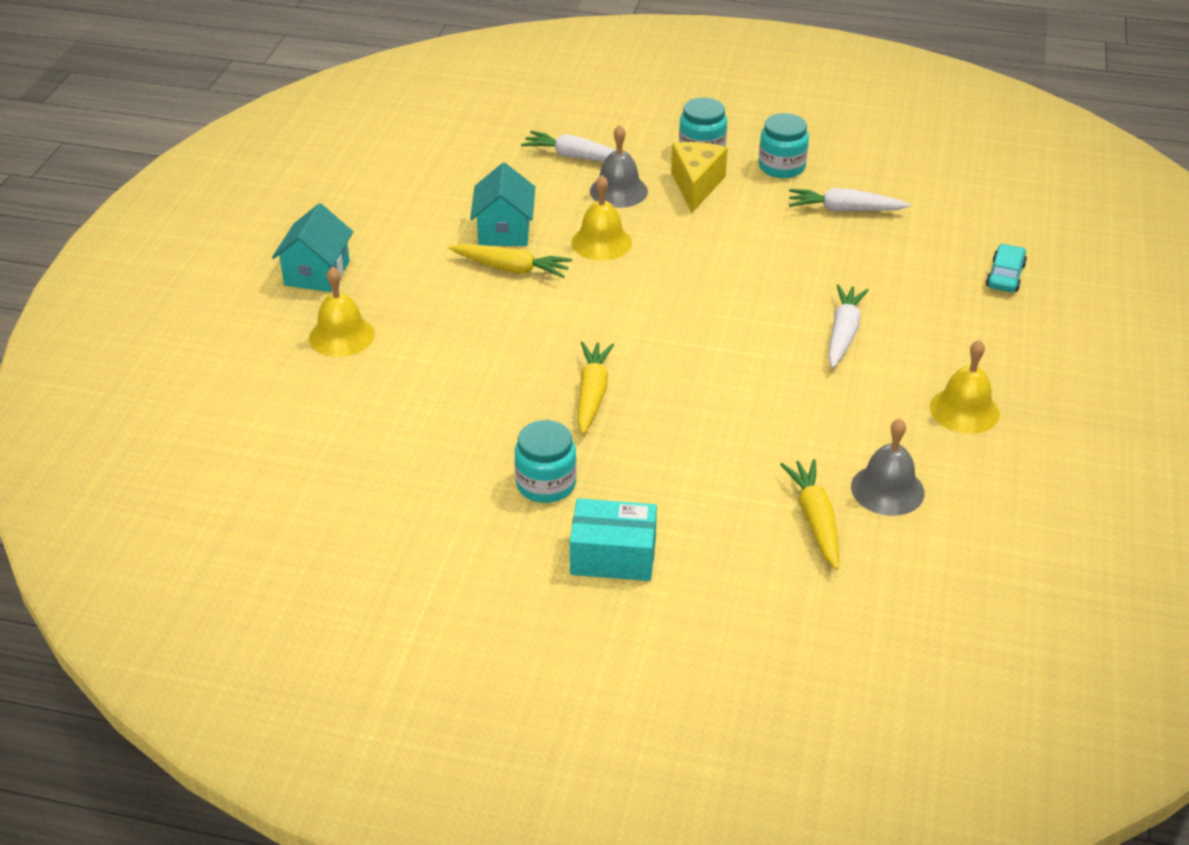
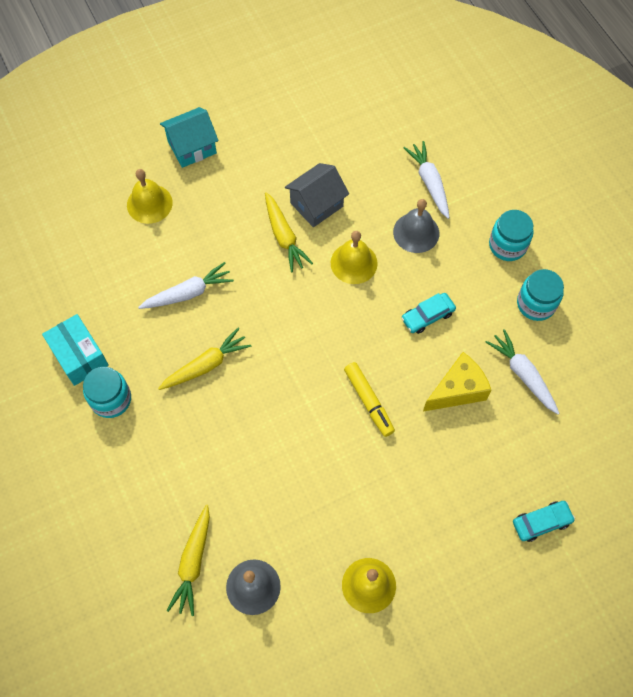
camera: 50 degrees right, 25 degrees up
turquoise house [470,162,535,246] -> grey house [285,163,349,227]
turquoise box [570,498,657,581] -> turquoise box moved to [42,314,109,386]
yellow cheese [671,142,728,213] -> yellow cheese moved to [423,352,491,412]
yellow carrot [780,459,839,569] -> yellow carrot turned 150 degrees clockwise [167,505,210,616]
white carrot [828,284,869,368] -> white carrot moved to [138,262,234,309]
none -> yellow marker [344,362,395,437]
none -> turquoise car [401,293,456,334]

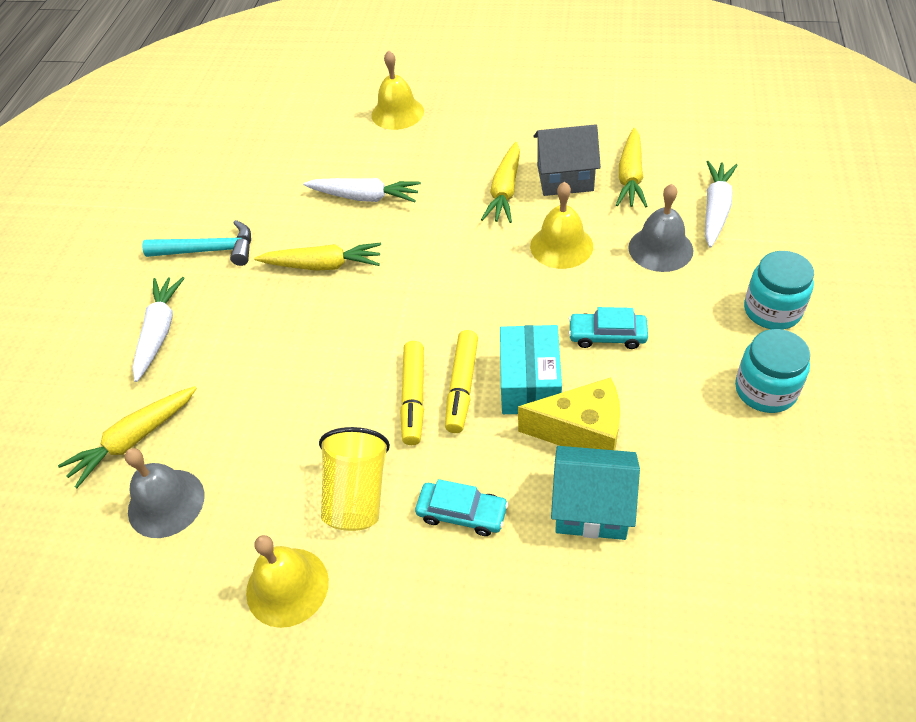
camera: 40 degrees right, 15 degrees down
turquoise box [42,314,109,386] -> turquoise box moved to [500,325,562,414]
turquoise jar [83,367,131,418] -> turquoise hammer [142,220,251,266]
turquoise house [160,107,219,168] -> turquoise house moved to [551,446,640,540]
white carrot [486,329,559,414] -> white carrot moved to [133,277,185,382]
turquoise car [513,501,575,542] -> turquoise car moved to [415,479,509,536]
none -> yellow cup [319,427,390,531]
none -> yellow marker [400,341,424,445]
none -> yellow carrot [616,128,647,207]

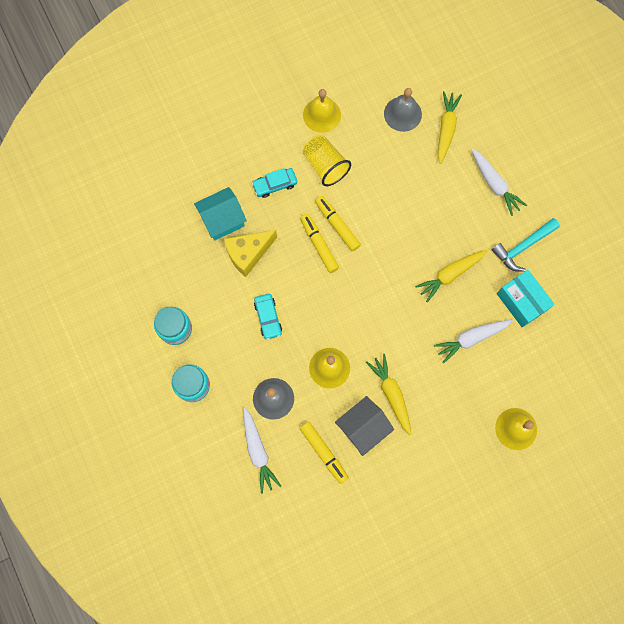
camera: 140 degrees right, 25 degrees up
turquoise box [500,325,562,414] -> turquoise box moved to [497,270,555,328]
turquoise car [568,307,648,349] -> turquoise car turned 105 degrees clockwise [254,294,282,340]
yellow carrot [616,128,647,207] -> yellow marker [300,422,348,484]

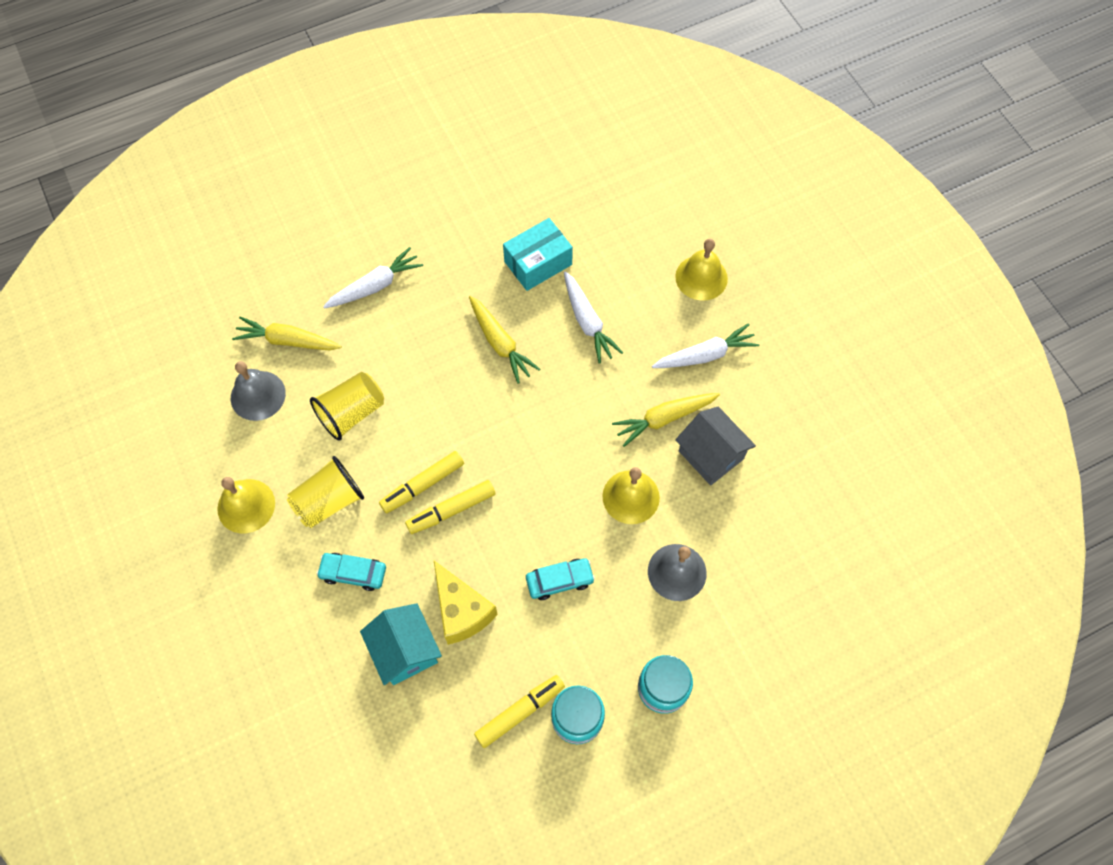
camera: 90 degrees left, 10 degrees down
white carrot [243,408,281,494] -> white carrot moved to [652,323,760,368]
turquoise car [252,168,297,198] -> turquoise car turned 120 degrees clockwise [317,553,386,591]
yellow marker [300,422,348,484] -> yellow marker moved to [474,675,565,748]
turquoise hammer [492,218,560,272] -> none
none -> yellow cup [310,372,384,441]

